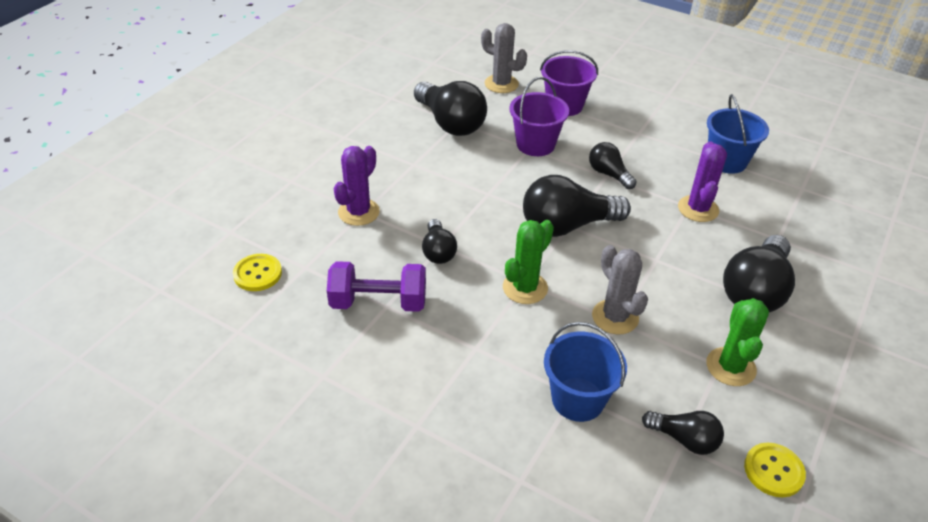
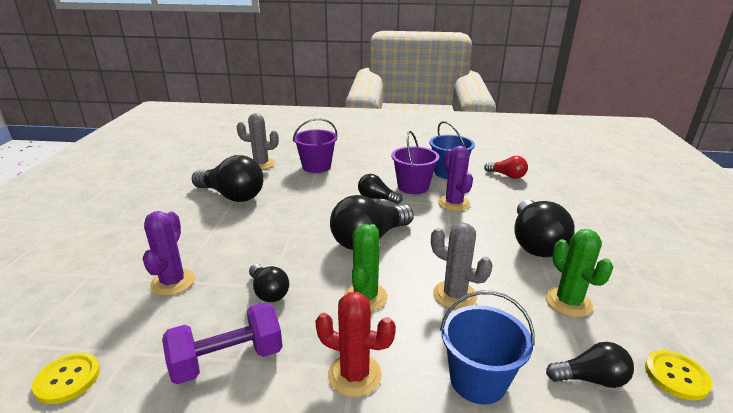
camera: 25 degrees left, 15 degrees down
purple bucket [509,77,569,156] -> purple bucket moved to [391,131,439,194]
none -> red cactus [315,292,396,397]
none -> red light bulb [484,156,528,179]

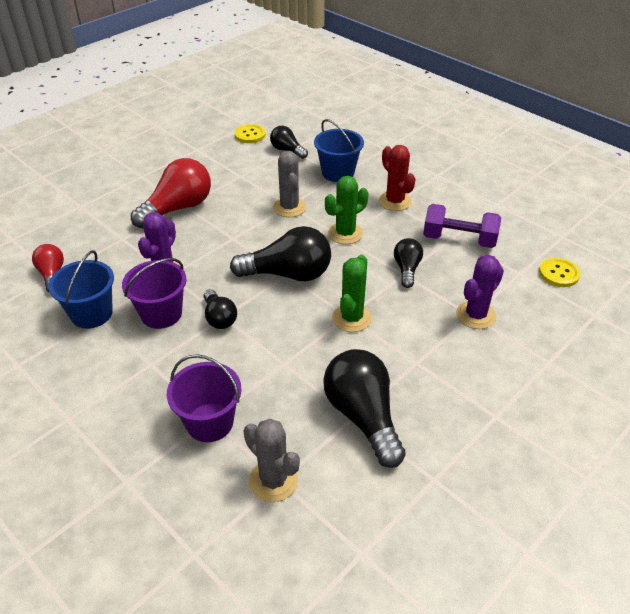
camera: 140 degrees left, 15 degrees up
black light bulb [515,200,575,257] -> red light bulb [131,158,211,228]
green cactus [546,229,613,317] -> green cactus moved to [332,255,372,332]

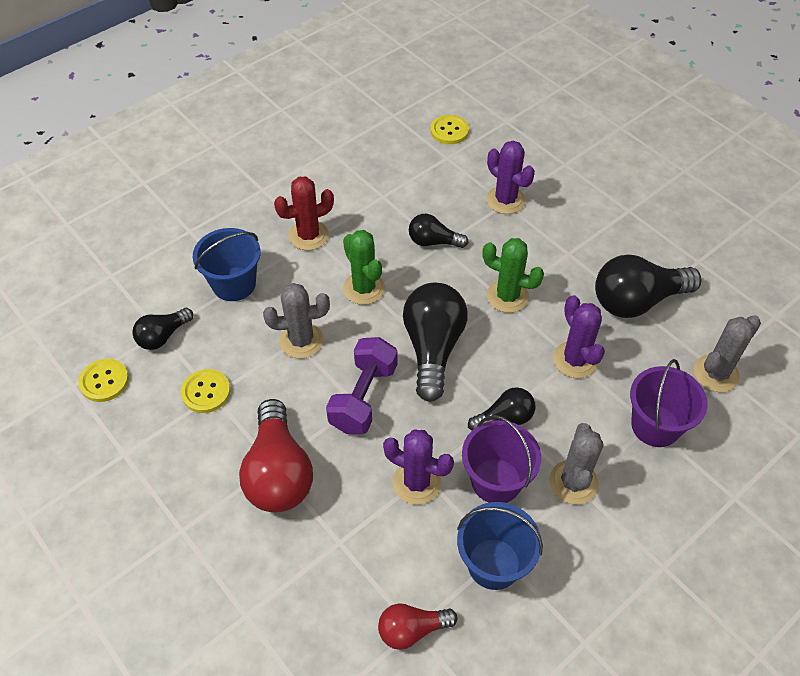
camera: 85 degrees left, 10 degrees up
red light bulb [131,158,211,228] -> red light bulb turned 150 degrees counterclockwise [239,399,313,512]
purple dumbbell [423,204,501,248] -> purple dumbbell moved to [326,337,398,434]
none -> yellow button [181,369,230,413]
none -> grey cactus [549,423,603,504]
none -> purple cactus [553,295,605,378]

